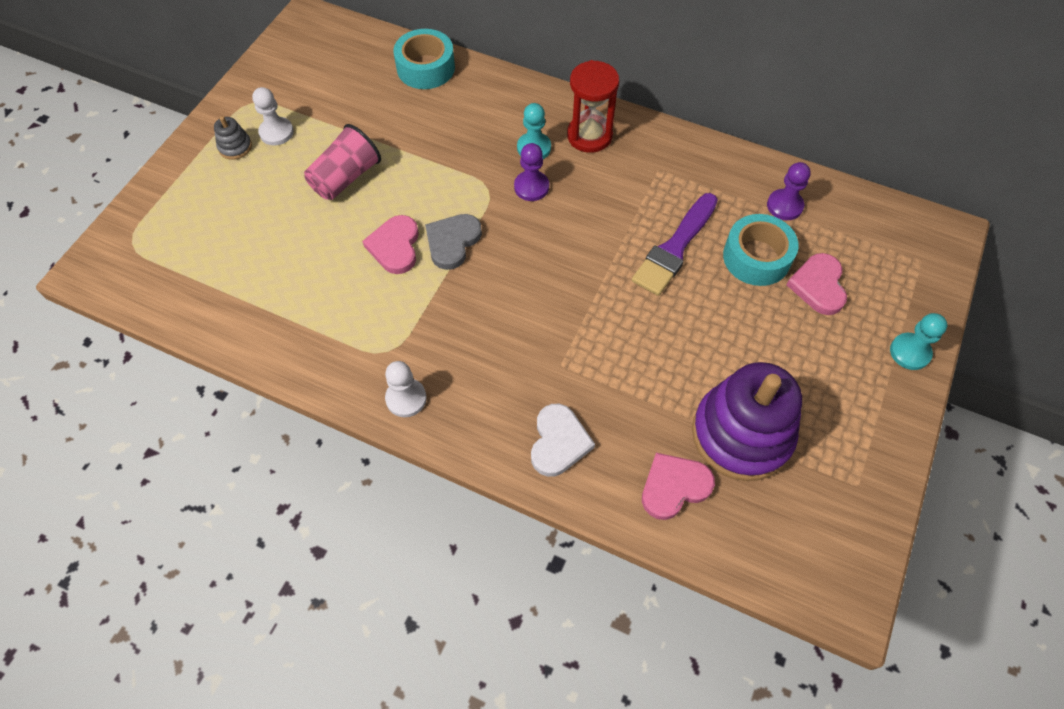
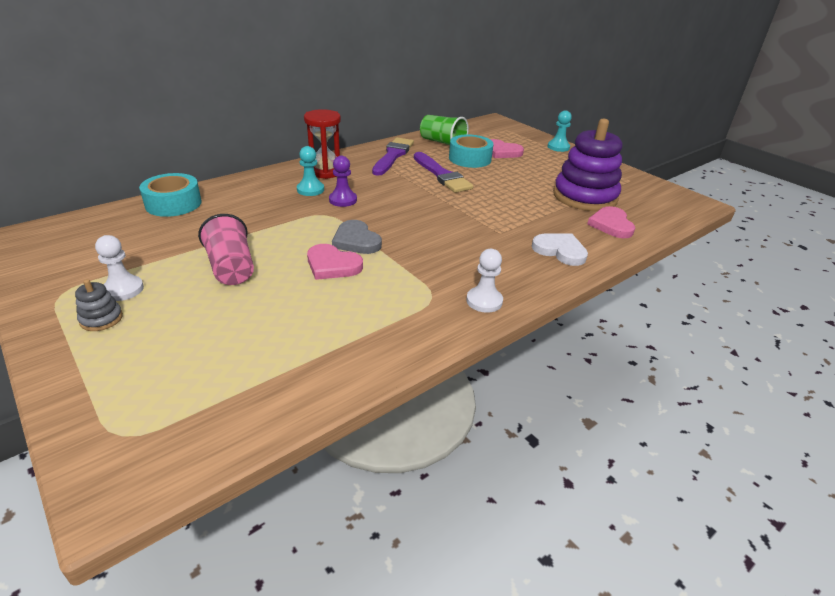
camera: 65 degrees left, 25 degrees down
purple pawn [767,162,811,220] -> green cup [420,115,469,145]
none -> purple brush [372,137,414,176]

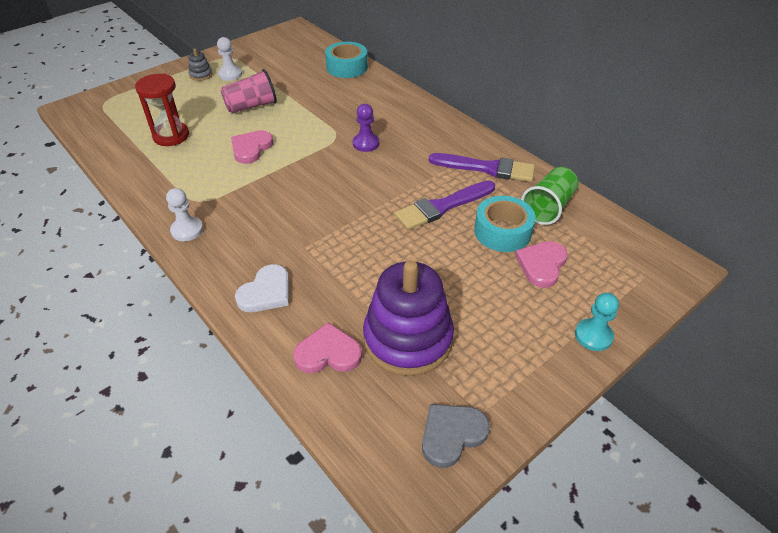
camera: 90 degrees right, 10 degrees up
turquoise pawn [297,146,324,196] -> none
red hourglass [304,109,341,179] -> red hourglass moved to [135,74,189,146]
grey heart [332,220,382,254] -> grey heart moved to [422,404,490,468]

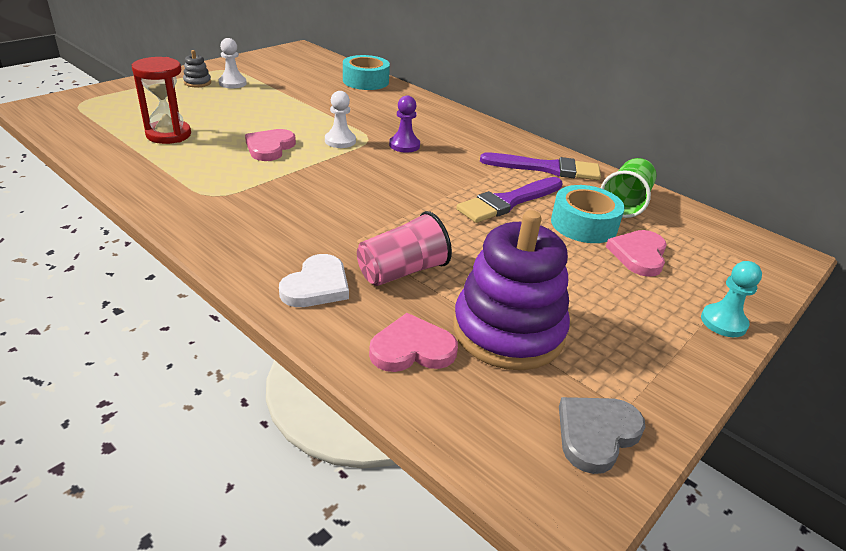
camera: 10 degrees left, 10 degrees down
white pawn [166,188,203,241] -> white pawn moved to [325,91,356,148]
pink cup [220,69,277,114] -> pink cup moved to [357,211,452,286]

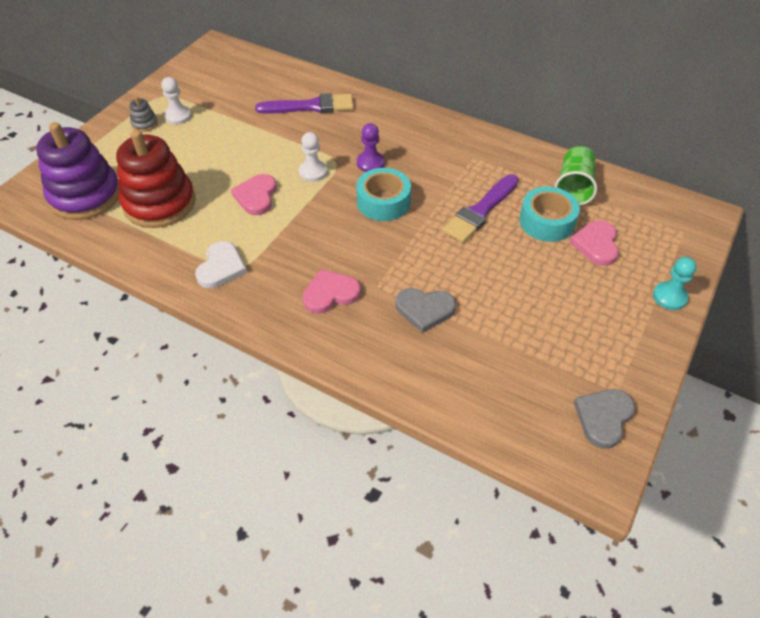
camera: 10 degrees left, 15 degrees up
red hourglass [131,57,191,144] -> red stacking toy [116,130,195,228]
white heart [279,254,349,307] -> white heart moved to [195,241,247,289]
turquoise tape [343,55,390,90] -> turquoise tape moved to [356,168,411,221]
pink cup [357,211,452,286] -> grey heart [396,288,456,333]
pink heart [369,313,458,372] -> pink heart moved to [303,269,361,314]
purple stacking toy [453,210,570,370] -> purple stacking toy moved to [36,122,119,220]
purple brush [480,153,601,180] -> purple brush moved to [255,93,354,114]

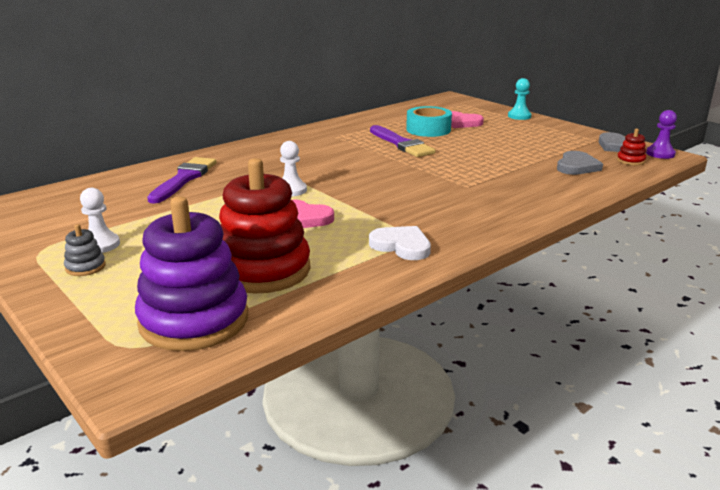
camera: 70 degrees left, 25 degrees down
pink heart [303,269,361,314] -> none
turquoise tape [356,168,411,221] -> none
purple pawn [357,123,385,172] -> purple pawn moved to [646,110,677,159]
grey heart [396,288,456,333] -> grey heart moved to [557,151,603,175]
green cup [554,146,597,206] -> none
none -> red stacking toy [617,129,646,165]

